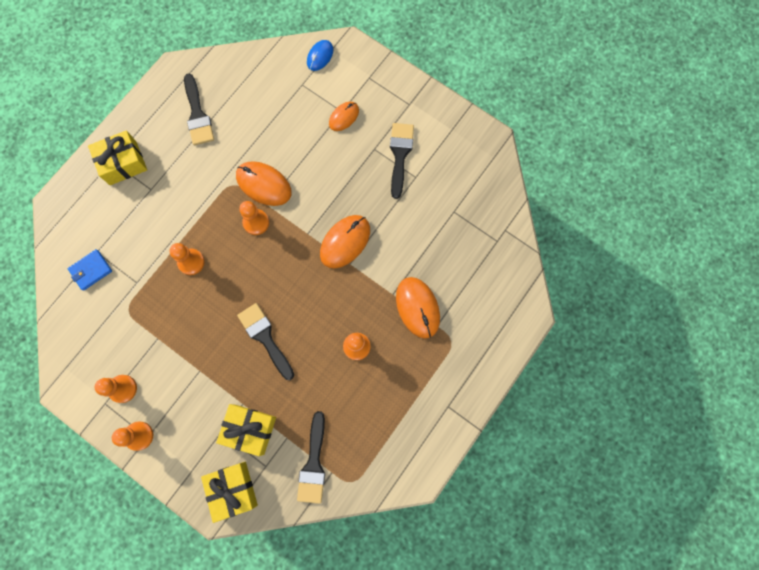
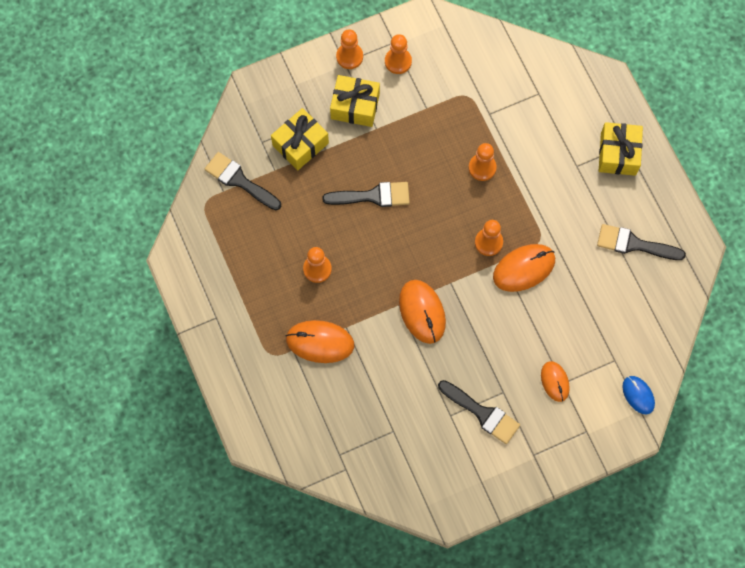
camera: 120 degrees right, 5 degrees down
blue wallet [68,249,112,291] -> none
yellow gift [201,462,258,523] -> yellow gift moved to [330,75,380,127]

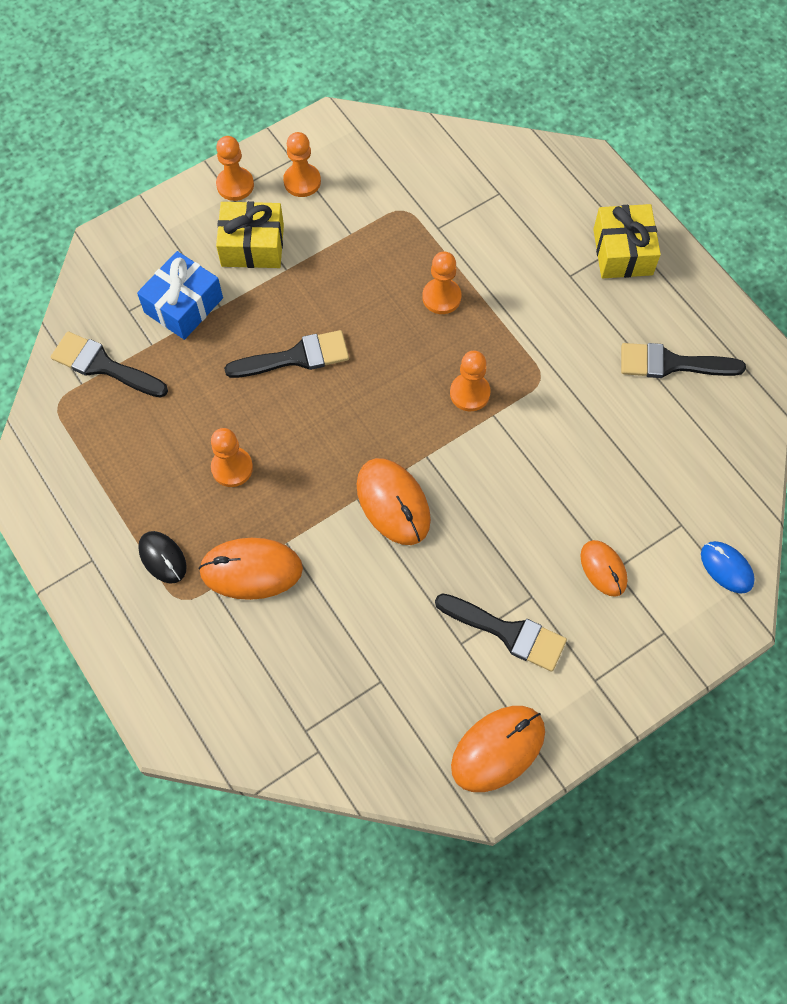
camera: 10 degrees left, 5 degrees down
yellow gift [271,108,329,170] -> blue gift [137,251,223,340]
orange mouse [493,244,555,292] -> orange mouse moved to [451,706,545,792]
none -> black mouse [138,531,187,584]

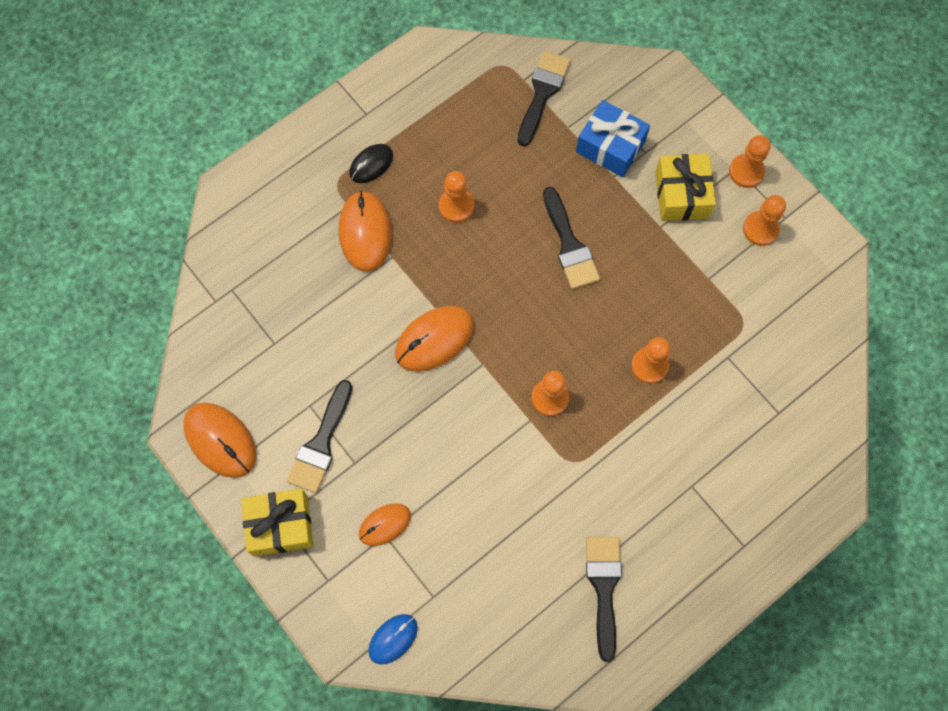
camera: 85 degrees right, 5 degrees up
yellow gift [593,204,661,278] -> yellow gift moved to [241,489,313,556]

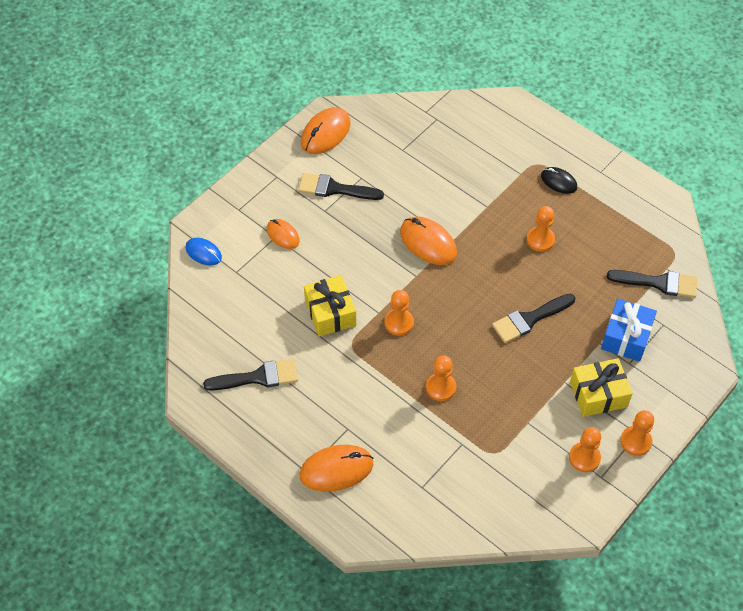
camera: 80 degrees right, 15 degrees down
yellow gift [241,489,313,556] -> yellow gift moved to [304,275,356,337]
orange mouse [339,191,392,272] -> orange mouse moved to [300,445,373,492]

